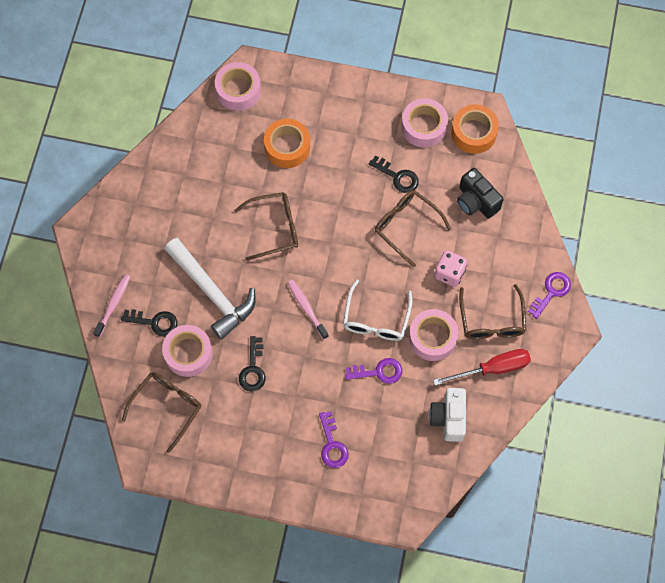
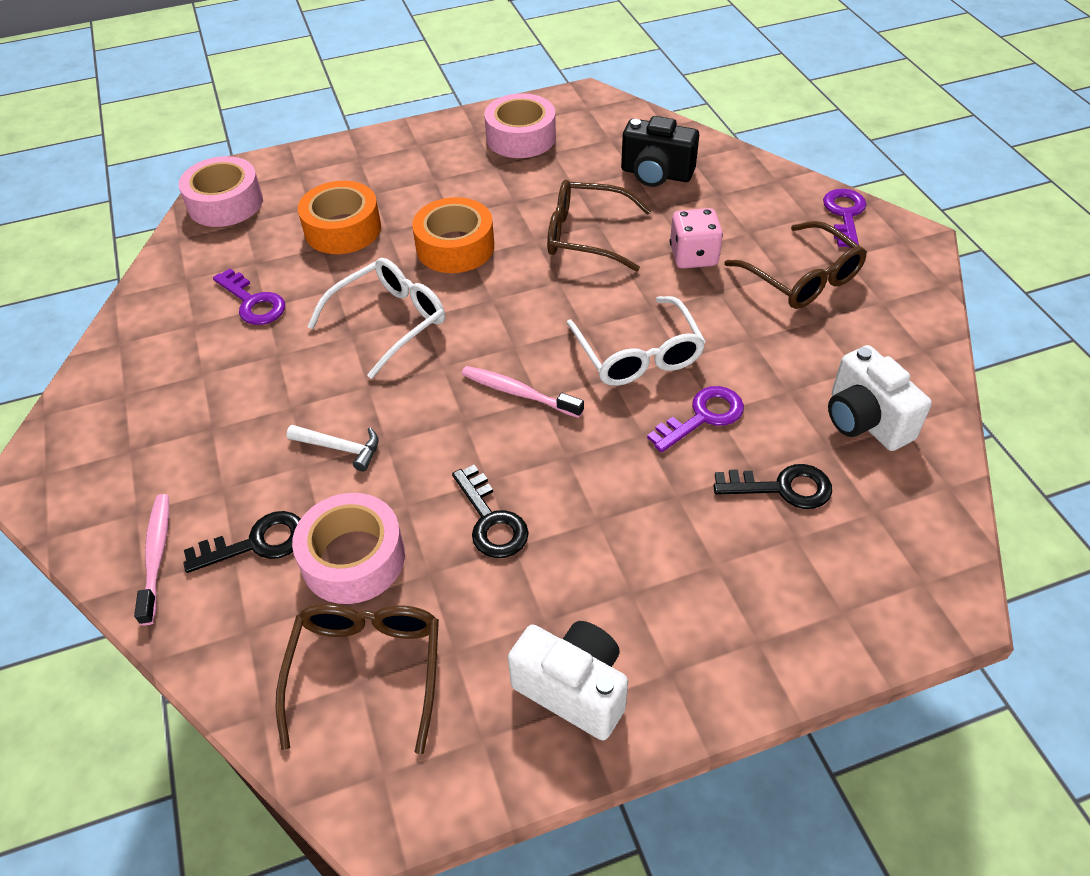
camera: 30 degrees left, 20 degrees down
white hammer [165,238,256,340] -> white hammer [287,425,379,472], size x0.42
brown glasses [234,192,298,261] -> white glasses [307,258,445,379]
purple key [319,411,349,468] -> purple key moved to [213,268,285,325]
black key [369,155,419,193] -> black key moved to [713,464,832,509]
pink tape [409,309,458,361] -> none
red screwdriver [433,349,531,385] -> none
orange tape [451,104,499,154] -> orange tape moved to [412,197,494,273]
none -> white camera [508,621,628,741]

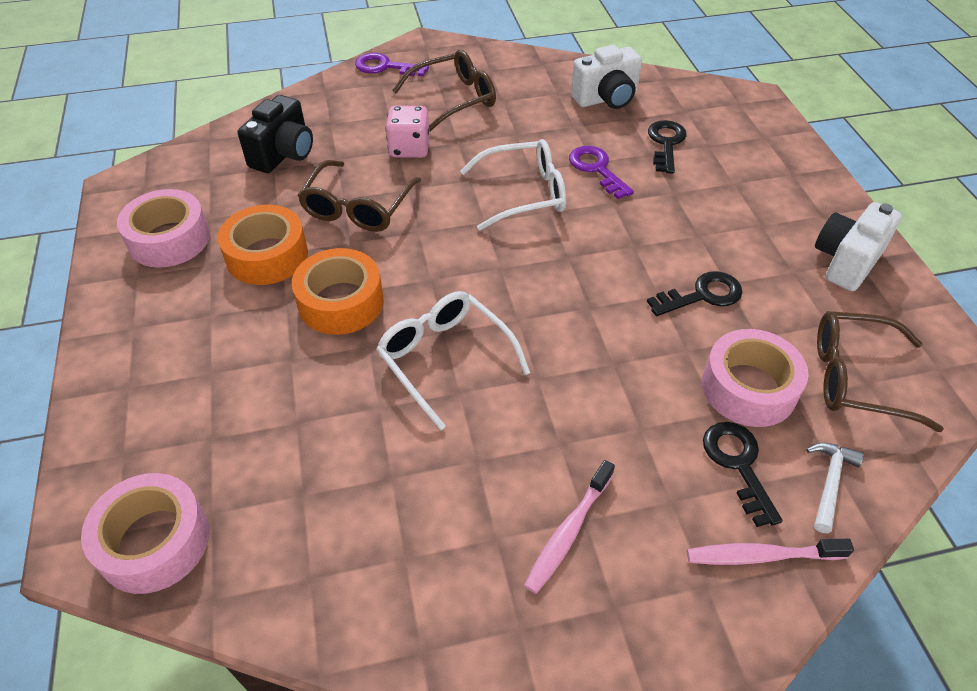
camera: 85 degrees left, 0 degrees up
purple key [213,268,285,325] -> none
white hammer [287,425,379,472] -> white hammer moved to [806,443,864,533]
orange tape [298,181,381,254] -> orange tape moved to [218,205,308,285]
pink toothbrush [462,366,584,418] -> pink toothbrush moved to [524,460,615,594]

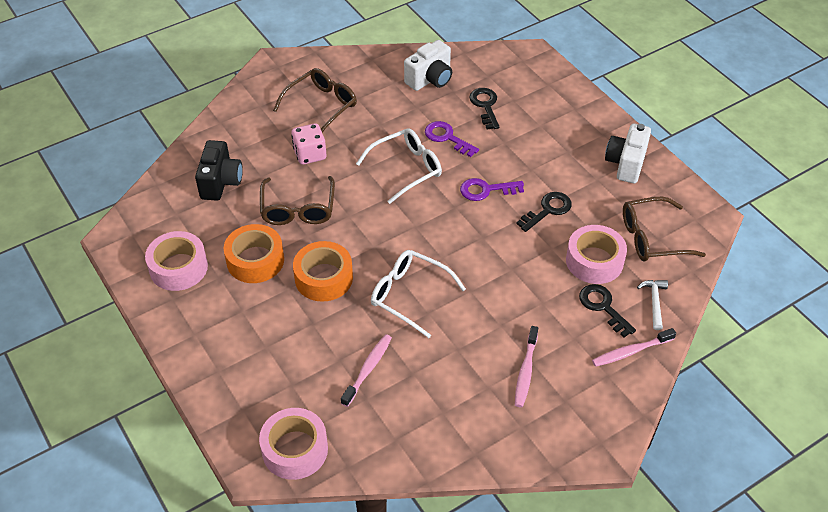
camera: 20 degrees left, 0 degrees up
purple key [355,53,429,76] -> purple key moved to [460,178,524,201]
none -> pink toothbrush [341,334,392,407]

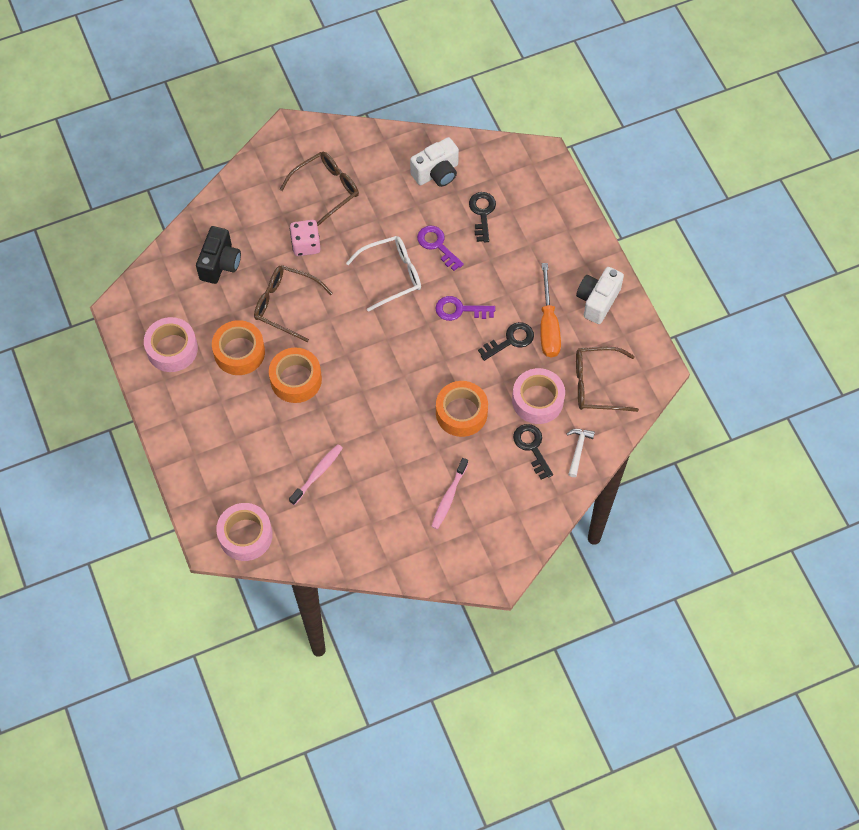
camera: 10 degrees right, 15 degrees up
brown glasses [260,176,335,225] -> brown glasses turned 105 degrees clockwise [254,265,333,342]
white glasses [371,250,466,338] -> none
pink toothbrush [592,328,676,367] -> none
none -> orange tape [436,381,488,437]
none -> orange screwdriver [540,263,561,357]

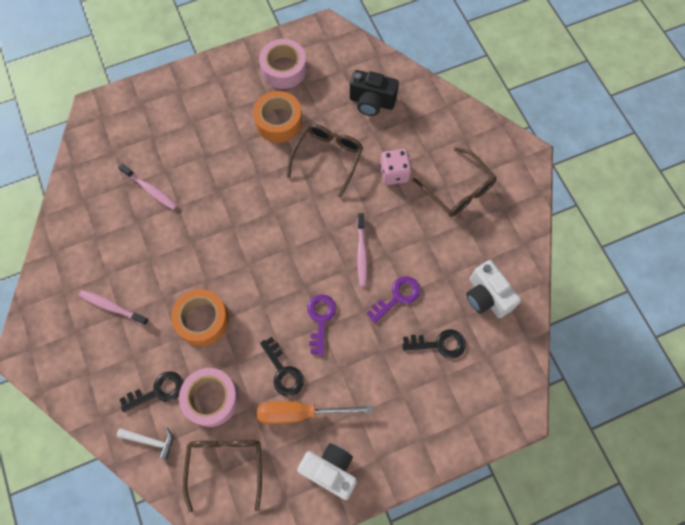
camera: 90 degrees right, 5 degrees up
pink tape [216,503,273,561] -> none
orange tape [269,348,322,403] -> none
white glasses [346,236,421,312] -> pink toothbrush [357,213,368,286]

